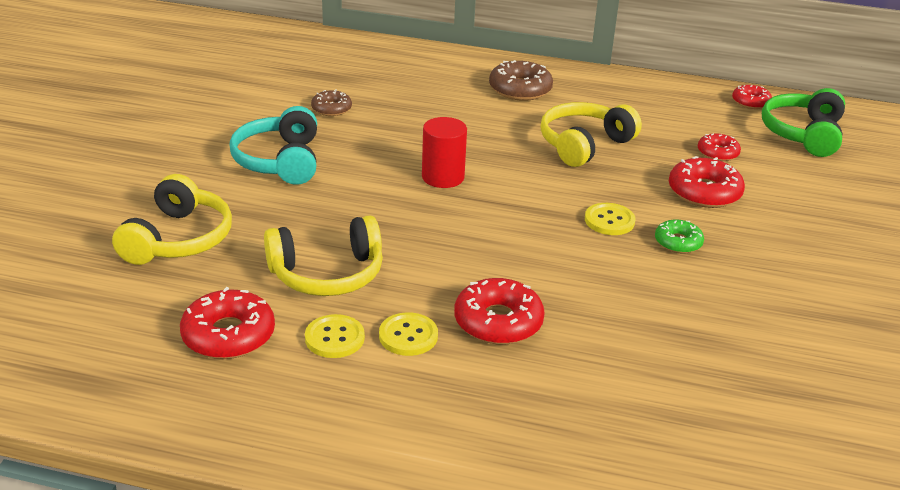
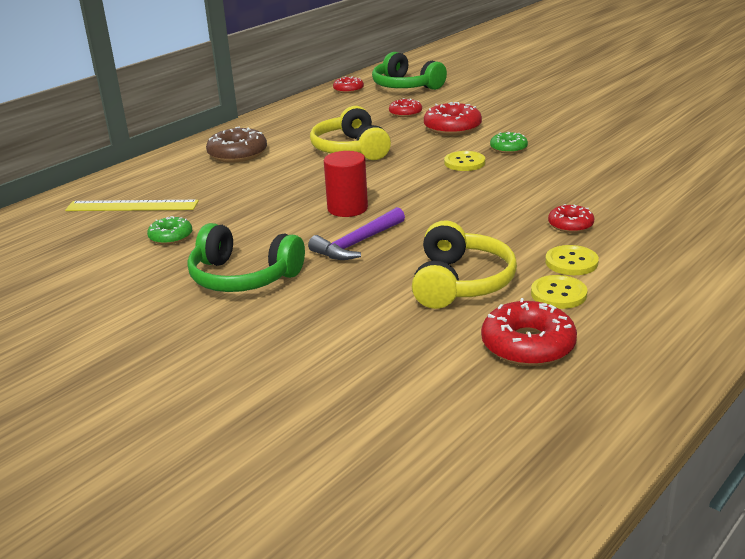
camera: 60 degrees left, 5 degrees down
yellow headphones [112,174,232,265] -> none
turquoise headphones [230,106,317,185] -> green headphones [188,223,305,292]
brown donut [311,90,352,116] -> green donut [147,216,192,245]
red donut [454,278,545,345] -> red donut [548,204,594,233], size x0.61
none -> yellow ruler [65,200,199,211]
none -> purple hammer [308,207,405,260]

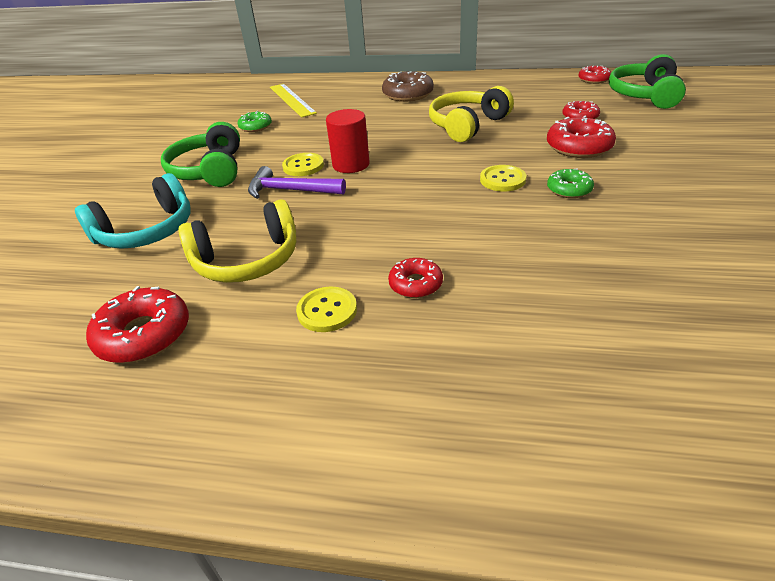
camera: 60 degrees right, 10 degrees up
yellow button [531,275,588,309] -> yellow button moved to [282,153,324,176]
none -> turquoise headphones [75,173,191,249]

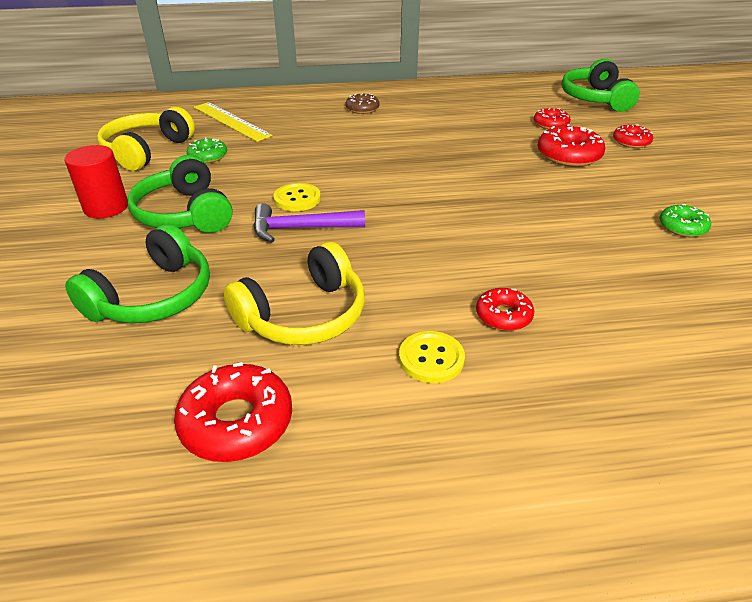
camera: 20 degrees left, 0 degrees up
turquoise headphones [75,173,191,249] -> green headphones [65,224,210,323]
red cylinder [326,109,370,173] -> red cylinder moved to [64,145,128,218]
brown donut [382,71,434,102] -> brown donut [346,94,380,114], size x0.61
yellow headphones [429,86,514,142] -> yellow headphones moved to [97,107,195,171]
yellow button [480,165,527,192] -> none
green donut [547,168,594,198] -> green donut moved to [660,204,711,237]
red donut [578,66,611,84] -> red donut moved to [613,125,653,148]

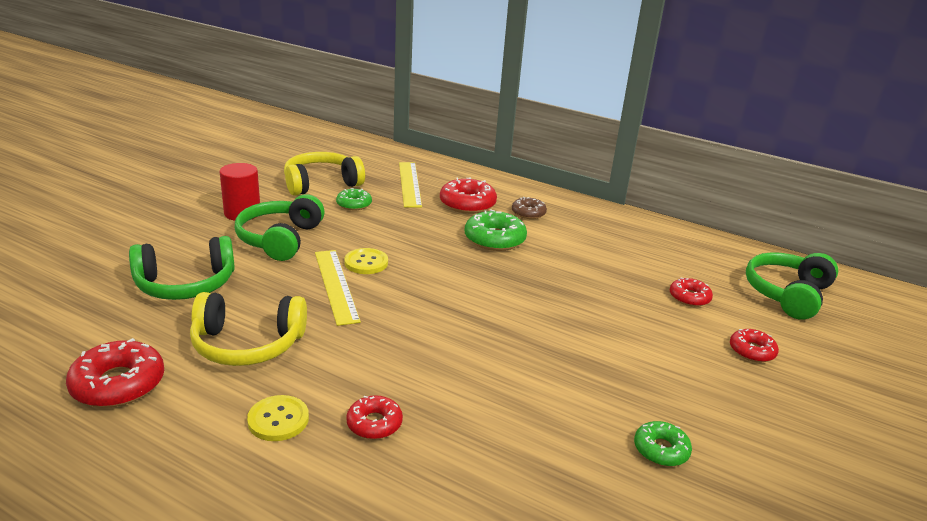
camera: 35 degrees right, 10 degrees down
purple hammer [253,203,365,242] -> yellow ruler [315,250,361,326]
red donut [538,124,605,167] -> red donut moved to [440,177,497,214]
none -> green donut [465,209,527,251]

